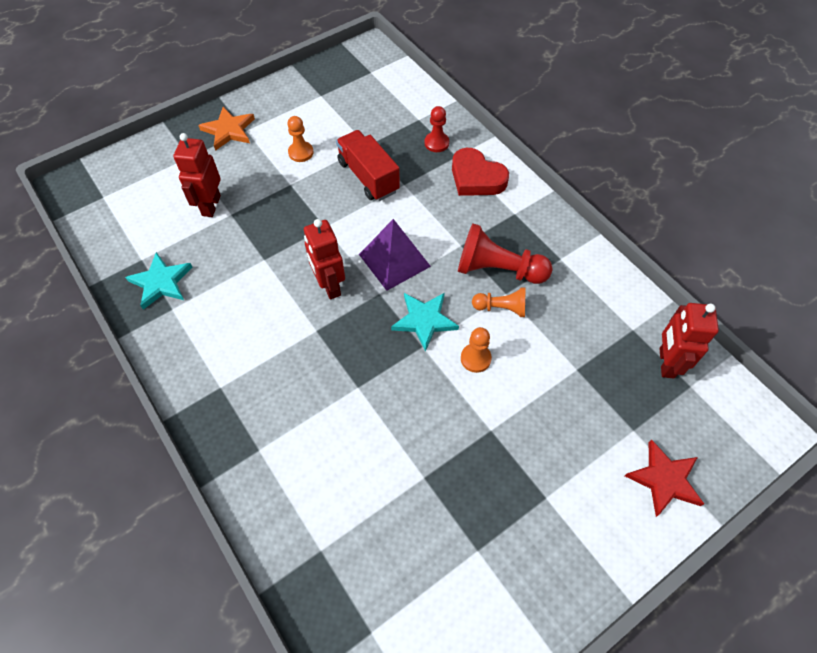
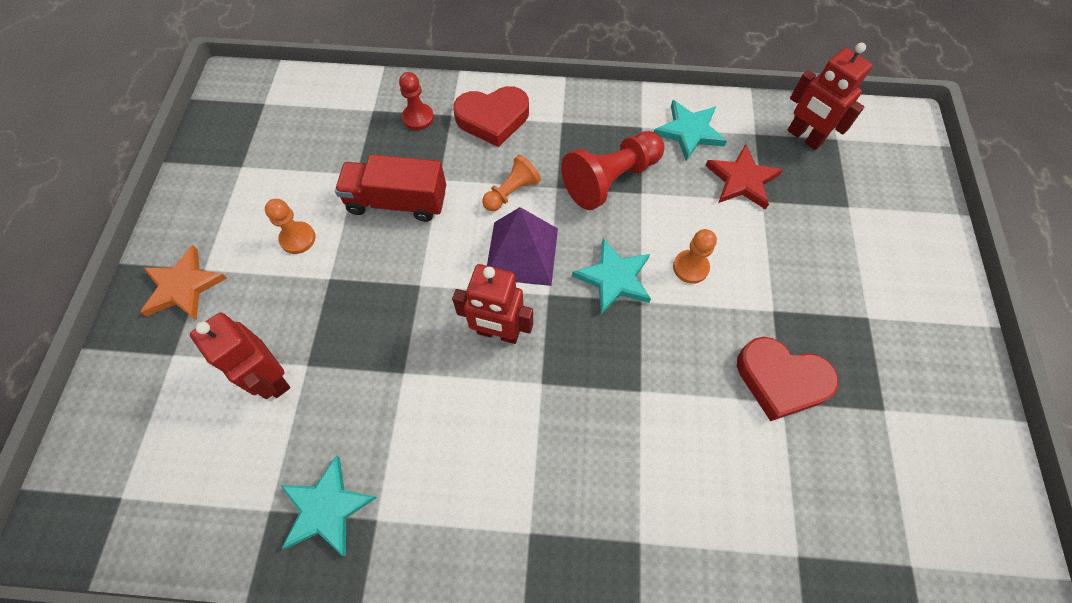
camera: 50 degrees left, 5 degrees up
orange pawn [472,287,526,317] -> orange pawn moved to [482,155,541,211]
red star [625,439,704,517] -> red star moved to [706,144,783,210]
none -> turquoise star [654,100,727,161]
none -> red heart [737,337,838,421]

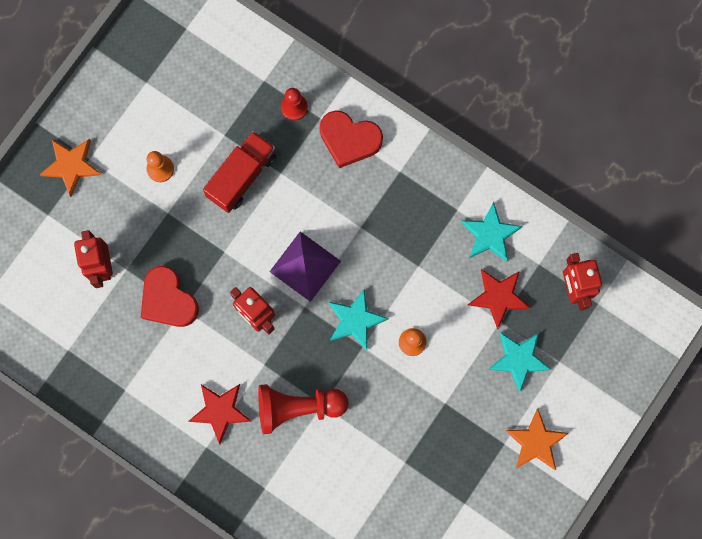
camera: 30 degrees right, 15 degrees up
turquoise star [281,455,377,556] -> turquoise star moved to [488,332,551,393]
red truck [335,154,446,222] -> red truck turned 90 degrees clockwise [203,131,276,213]
orange pawn [482,155,541,211] -> none
red pawn [561,131,664,210] -> red pawn moved to [258,384,348,434]
red heart [737,337,838,421] -> red heart moved to [141,266,199,327]
none -> red star [188,384,252,444]
none -> orange star [505,409,569,470]

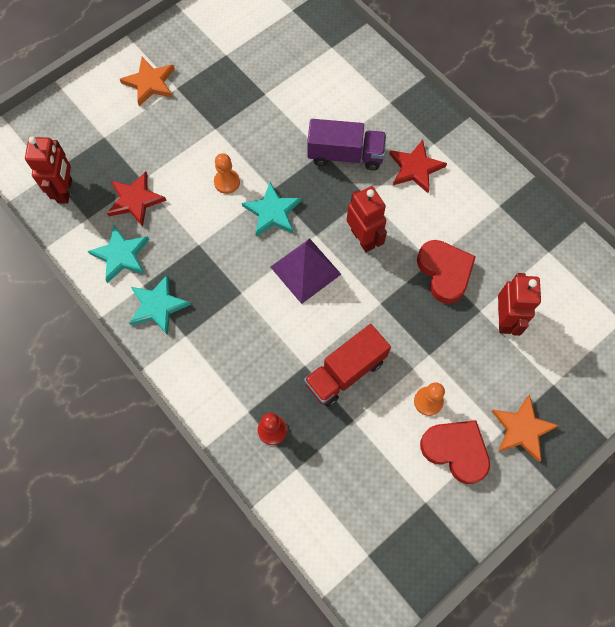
camera: 165 degrees left, 10 degrees down
red pawn [258,384,348,434] -> purple truck [307,119,386,171]
red heart [320,110,383,168] -> red heart moved to [420,420,490,484]
turquoise star [488,332,551,393] -> turquoise star moved to [129,274,191,335]

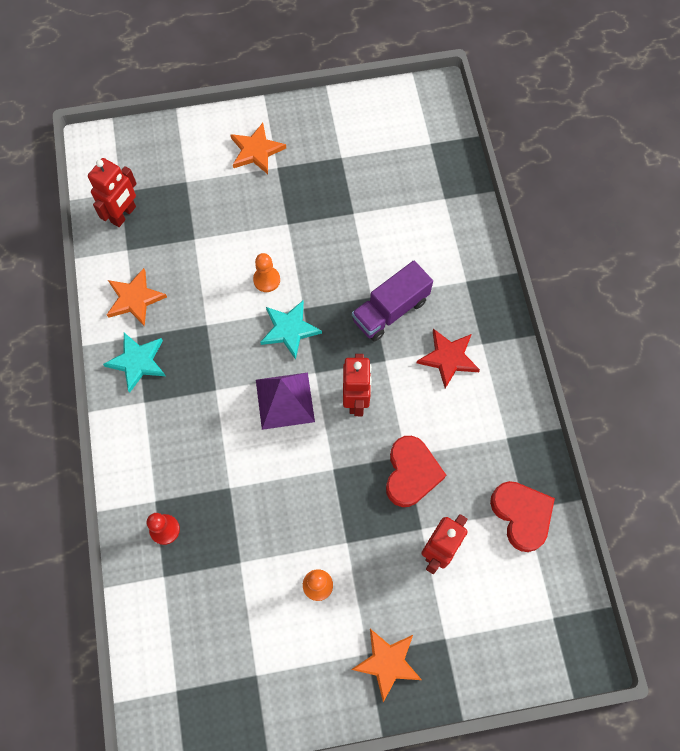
camera: 30 degrees right, 0 degrees up
turquoise star [88,225,149,283] -> orange star [107,268,167,326]
red star [107,171,167,227] -> none
red truck [304,324,391,407] -> none
purple truck [307,119,386,171] -> purple truck turned 105 degrees clockwise [352,260,433,341]
red heart [420,420,490,484] -> red heart moved to [490,481,555,552]

